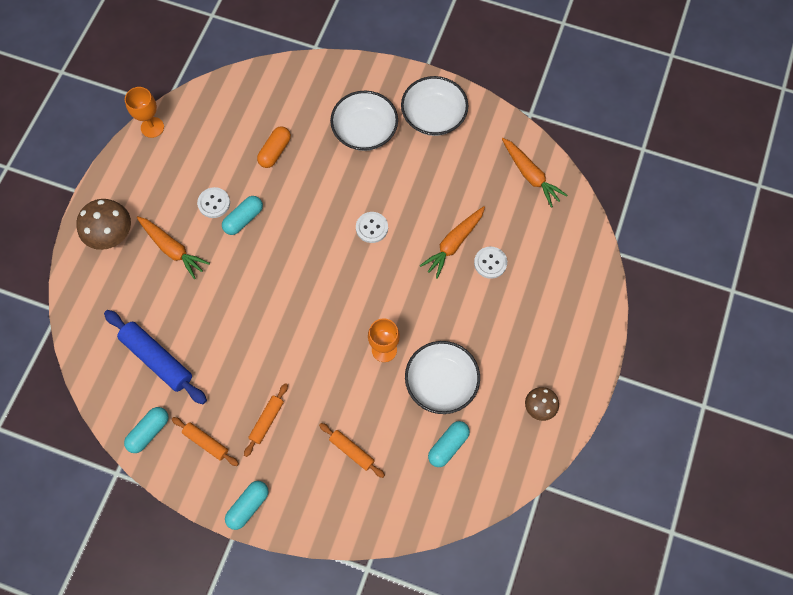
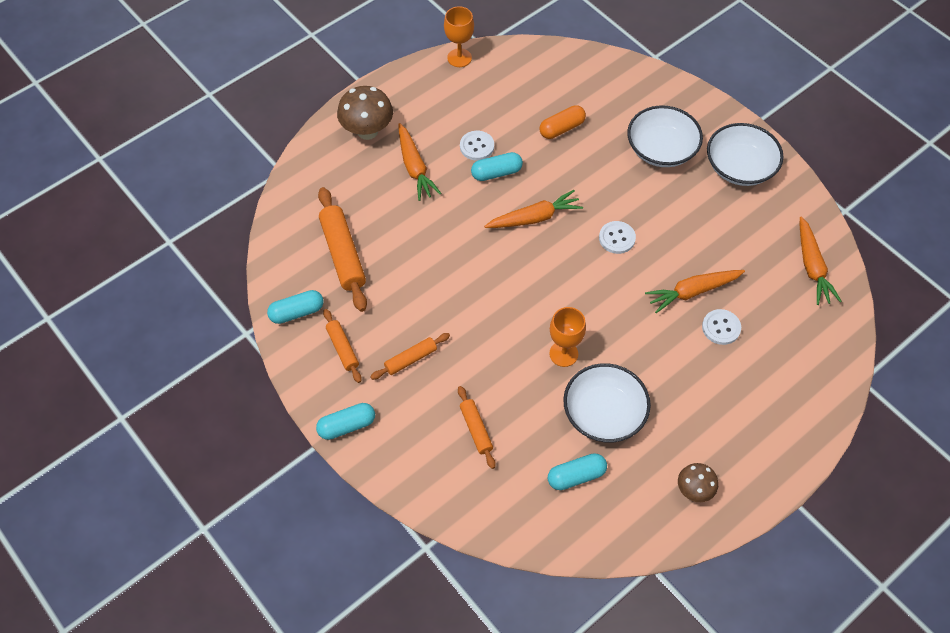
camera: 30 degrees right, 10 degrees down
blue rolling pin [104,310,207,404] -> orange rolling pin [318,187,367,312]
none -> orange carrot [484,190,583,228]

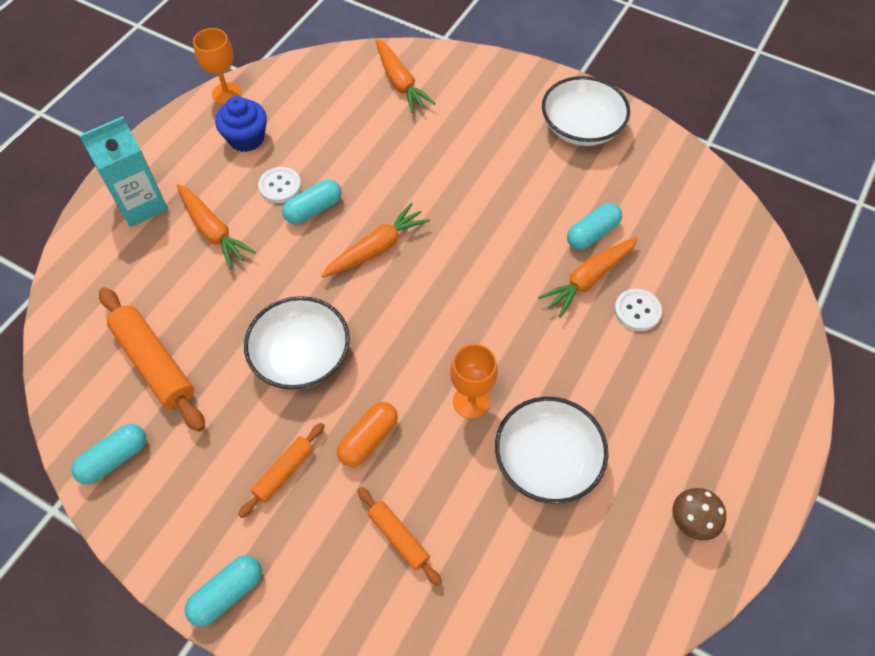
camera: 20 degrees left, 0 degrees up
orange rolling pin [323,309,362,383] -> none
brown mushroom [337,86,393,140] -> turquoise carton [79,116,168,227]
orange capsule [539,105,586,139] -> orange capsule moved to [337,402,398,467]
turquoise capsule [548,453,607,490] -> turquoise capsule moved to [567,203,622,250]
white button [599,221,636,254] -> none
white bowl [627,105,703,167] -> white bowl moved to [244,296,350,389]
orange carrot [800,216,842,305] -> orange carrot moved to [375,39,435,113]
none -> blue cupcake [215,96,267,152]

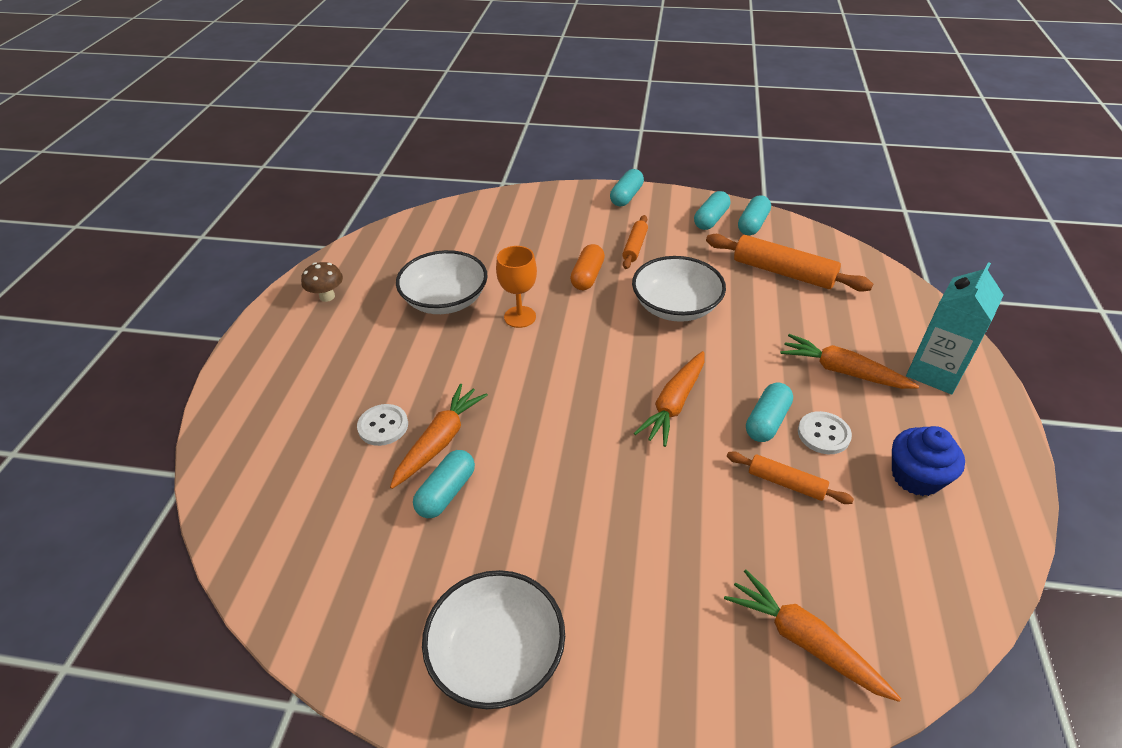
camera: 160 degrees right, 15 degrees down
orange goblet [193,28,241,105] -> none
orange rolling pin [357,487,442,586] -> orange rolling pin moved to [727,451,854,504]
none -> turquoise capsule [694,191,730,230]

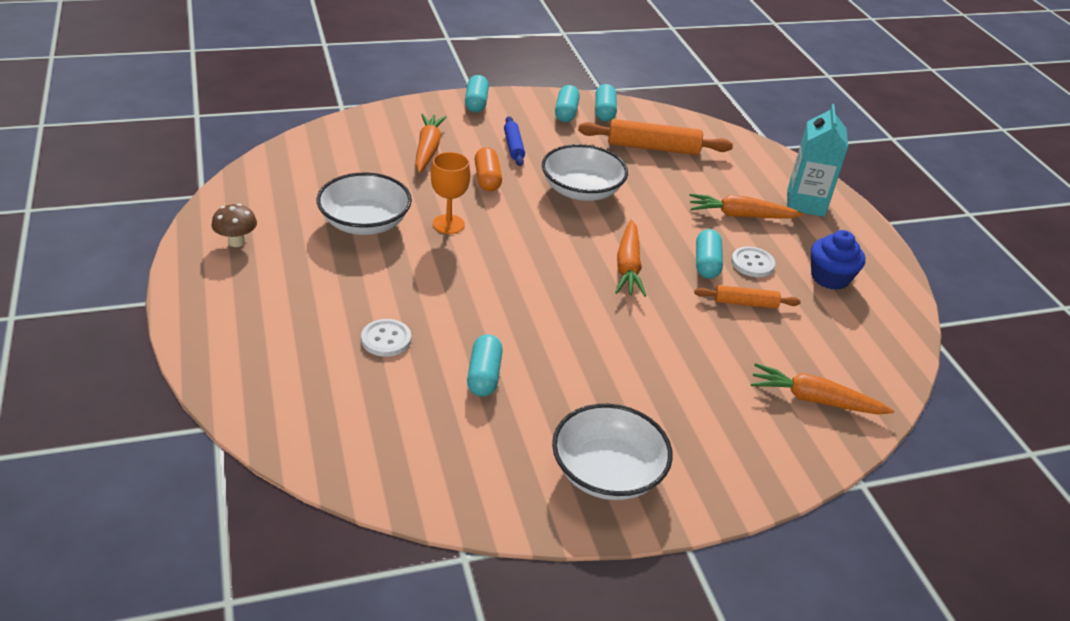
camera: 30 degrees left, 5 degrees down
orange carrot [390,384,488,489] -> orange carrot moved to [415,114,447,173]
orange rolling pin [622,215,648,269] -> blue rolling pin [504,116,525,166]

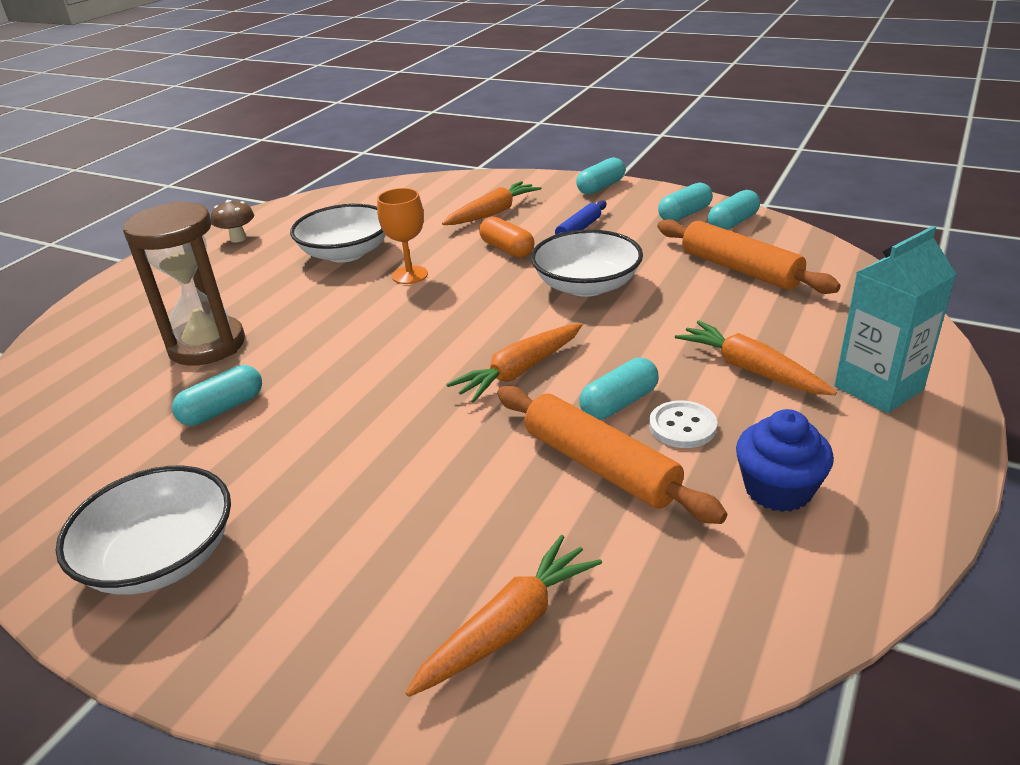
camera: 50 degrees right, 5 degrees down
white button [361,319,411,357] -> brown hourglass [123,201,245,366]
orange capsule [475,147,502,191] -> orange capsule turned 75 degrees counterclockwise [479,217,534,258]
orange rolling pin [694,285,801,309] -> orange rolling pin [497,386,727,524], size x1.76
orange carrot [751,363,894,414] -> orange carrot turned 75 degrees clockwise [406,535,602,697]

